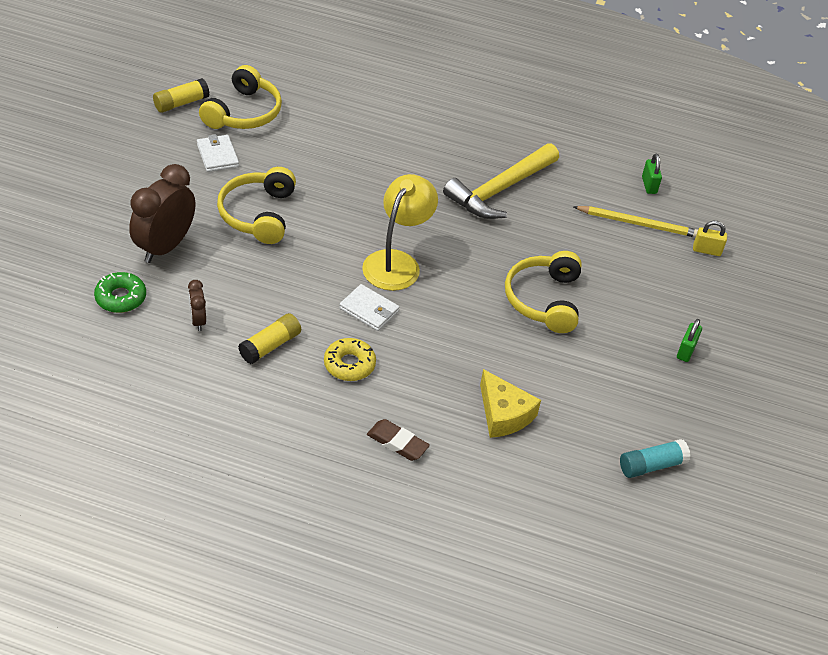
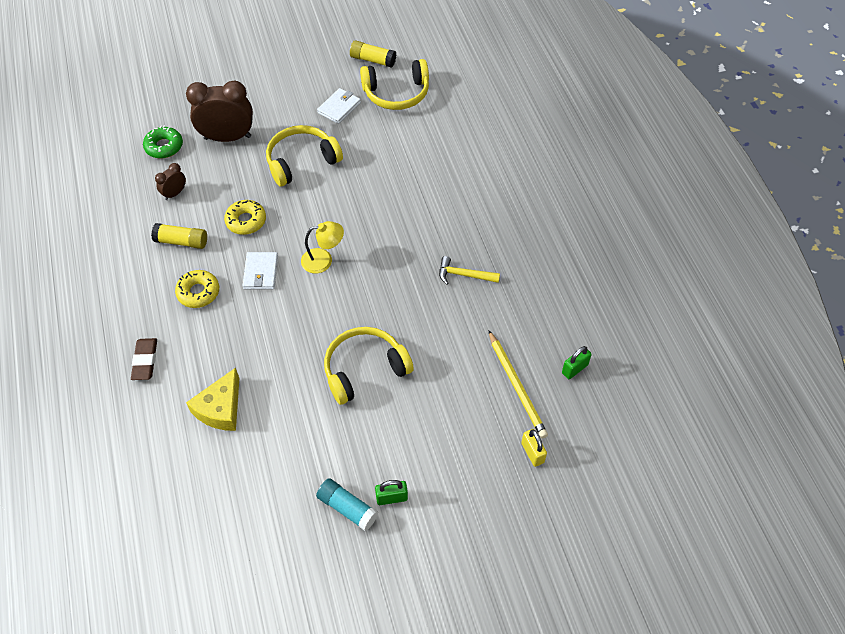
camera: 60 degrees right, 10 degrees up
yellow lamp [362,174,438,291] -> yellow lamp [301,221,344,273], size x0.62
yellow hammer [443,143,559,219] -> yellow hammer [439,256,500,285], size x0.49
turquoise glue stick [620,439,691,478] -> turquoise glue stick moved to [316,478,378,531]
none -> yellow donut [224,200,266,235]

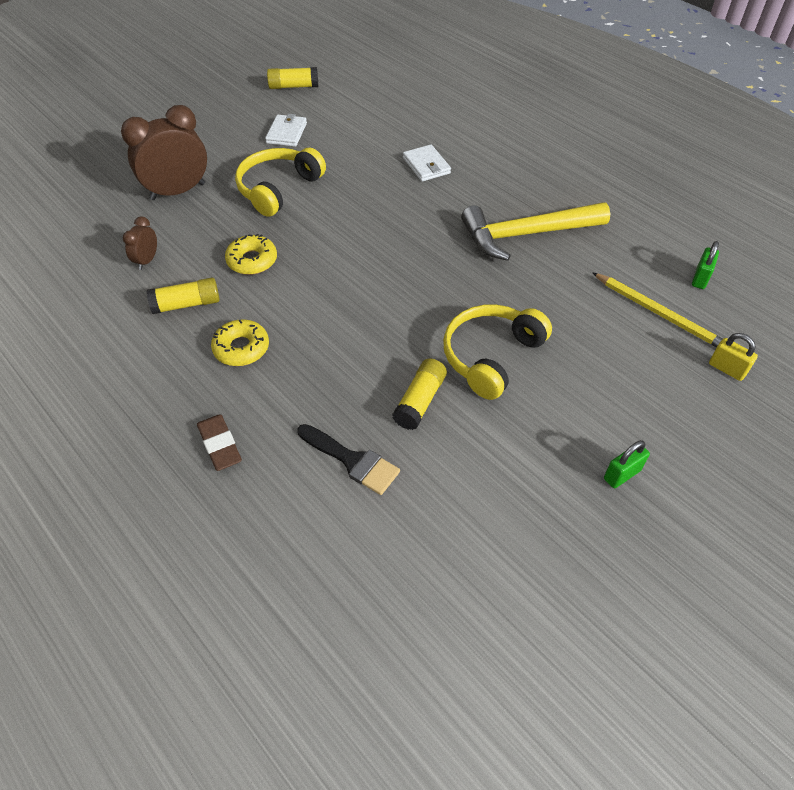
camera: 25 degrees left, 5 degrees down
green donut [143,126,183,158] -> none
yellow cheese [186,368,239,431] -> black brush [297,424,400,495]
white wallet [242,252,278,290] -> white wallet moved to [403,144,451,182]
yellow lamp [301,221,344,273] -> none
turquoise glue stick [316,478,378,531] -> none
yellow headphones [360,59,429,110] -> none
yellow hammer [439,256,500,285] -> yellow hammer [461,202,610,261], size x2.03
none -> yellow glue stick [392,358,447,430]

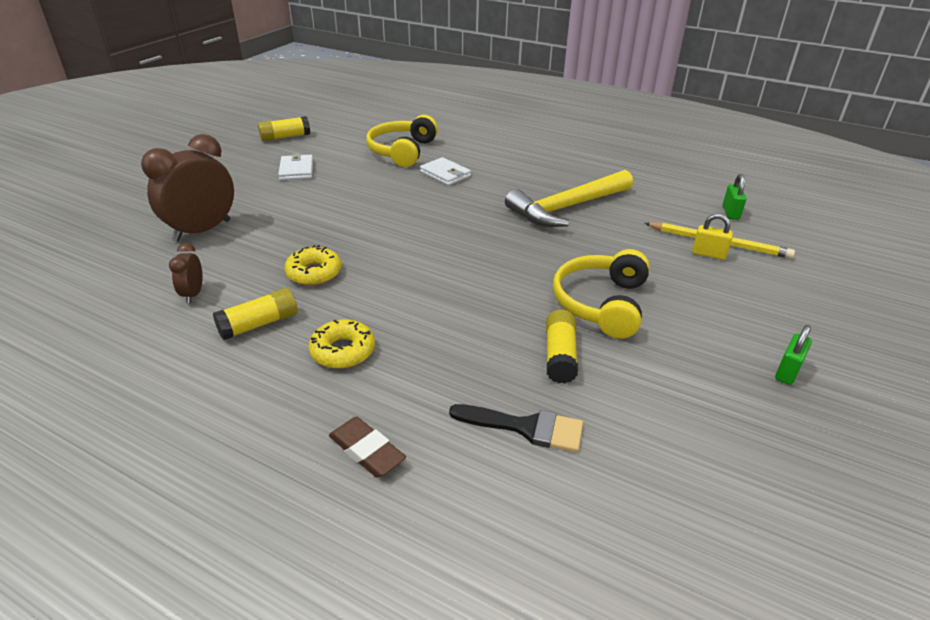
camera: 20 degrees left, 15 degrees down
yellow headphones [235,148,326,217] -> yellow headphones moved to [366,115,438,167]
yellow padlock [709,333,758,381] -> yellow padlock moved to [692,214,733,260]

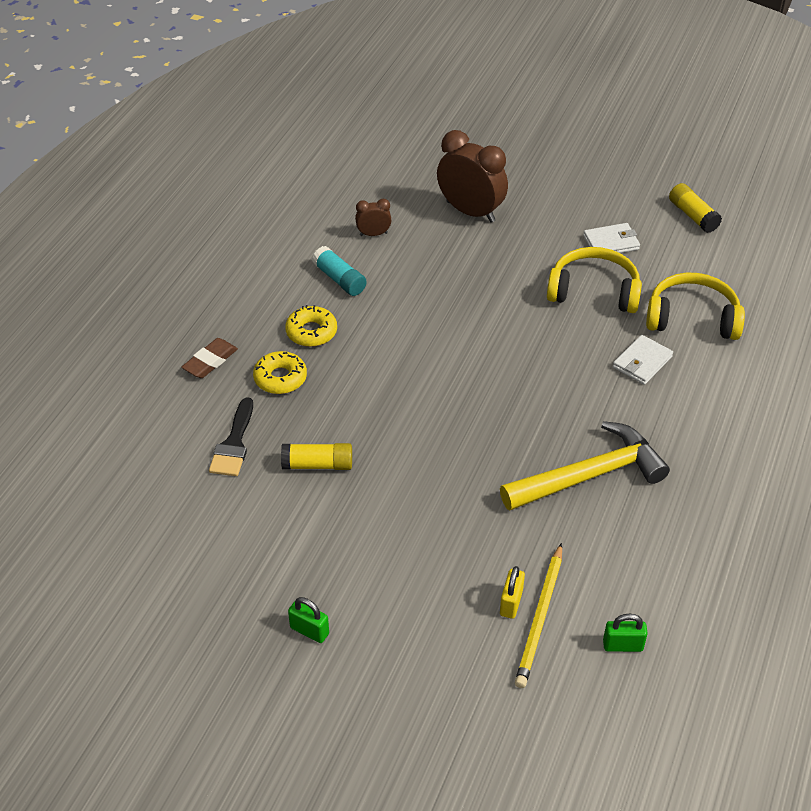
camera: 85 degrees right, 10 degrees up
yellow glue stick [213,288,297,340] -> turquoise glue stick [312,246,367,296]
yellow donut [284,245,342,286] -> yellow donut moved to [253,351,307,394]
yellow hammer [505,170,633,227] -> yellow hammer turned 105 degrees clockwise [500,421,670,510]
yellow headphones [553,249,650,339] -> yellow headphones moved to [547,247,642,313]

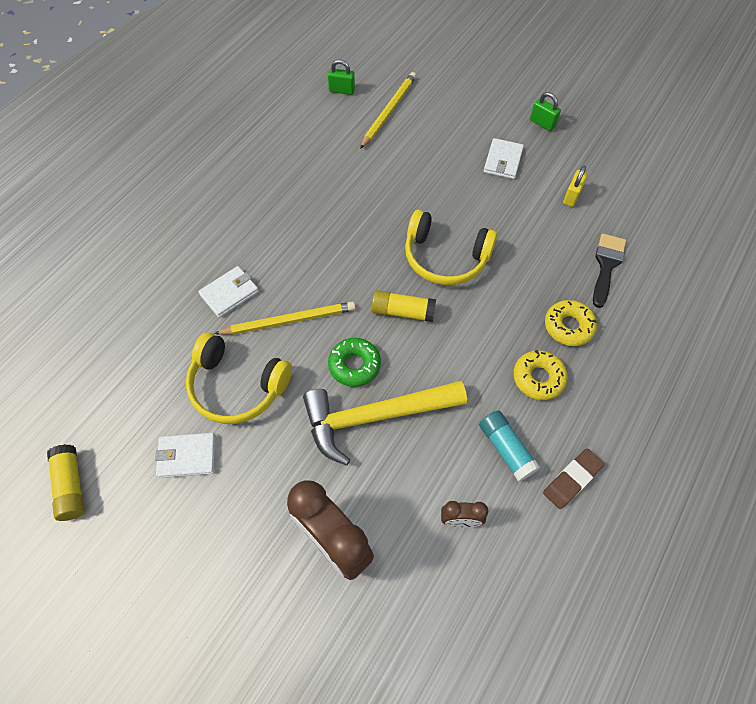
camera: 170 degrees left, 15 degrees up
brown eraser [181,338,238,378] -> brown eraser moved to [543,448,604,509]
yellow glue stick [281,443,352,470] -> yellow glue stick moved to [372,290,436,322]
yellow hammer [500,421,670,510] -> yellow hammer moved to [303,381,467,466]
yellow padlock [500,566,525,619] -> yellow padlock moved to [563,165,588,207]
yellow headphones [646,273,745,340] -> yellow headphones moved to [405,210,497,285]
none -> yellow pencil [214,302,356,335]
none -> green donut [328,338,381,387]
none -> white wallet [484,138,524,179]

